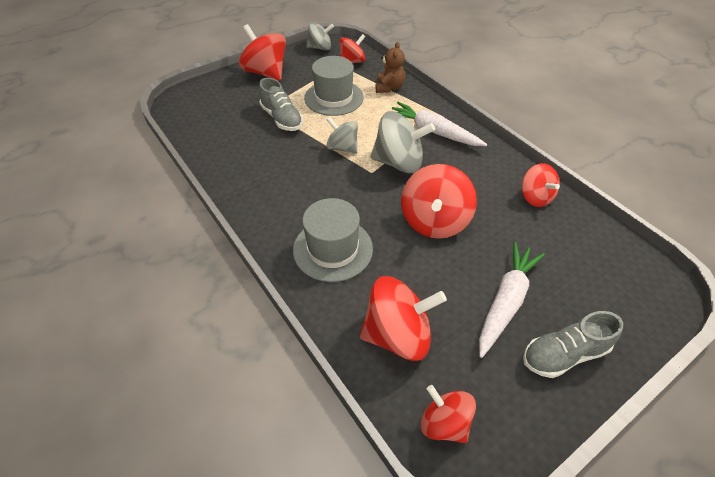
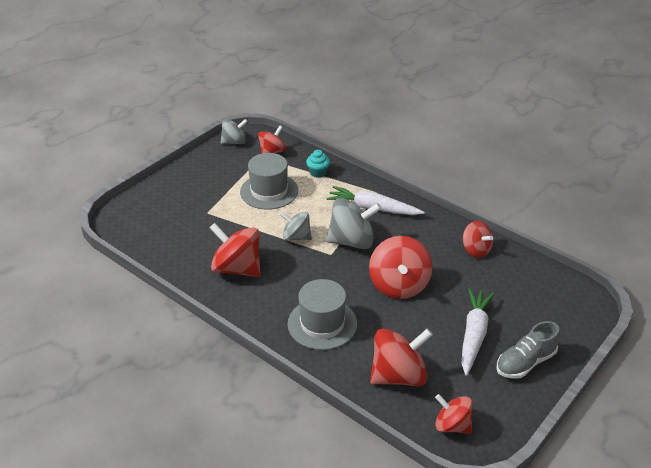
camera: 15 degrees left, 10 degrees down
red spinning top [239,24,286,81] -> red spinning top moved to [209,223,261,277]
grey shoe [259,78,303,131] -> none
brown teddy bear [375,42,405,93] -> turquoise cupcake [306,150,330,178]

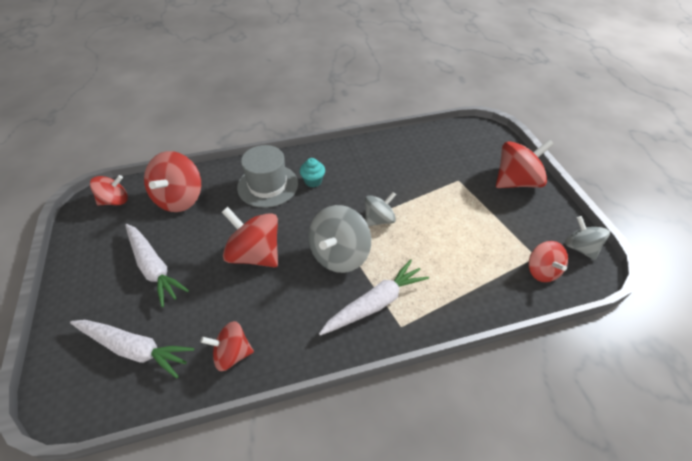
camera: 125 degrees right, 10 degrees up
red spinning top [209,223,261,277] -> red spinning top moved to [496,139,554,188]
grey spinning top [220,119,248,144] -> grey spinning top turned 135 degrees clockwise [565,216,610,260]
grey hat [240,153,298,210] -> none
turquoise cupcake [306,150,330,178] -> turquoise cupcake moved to [300,158,325,187]
grey shoe [496,321,560,379] -> none
none -> white carrot [70,320,194,379]

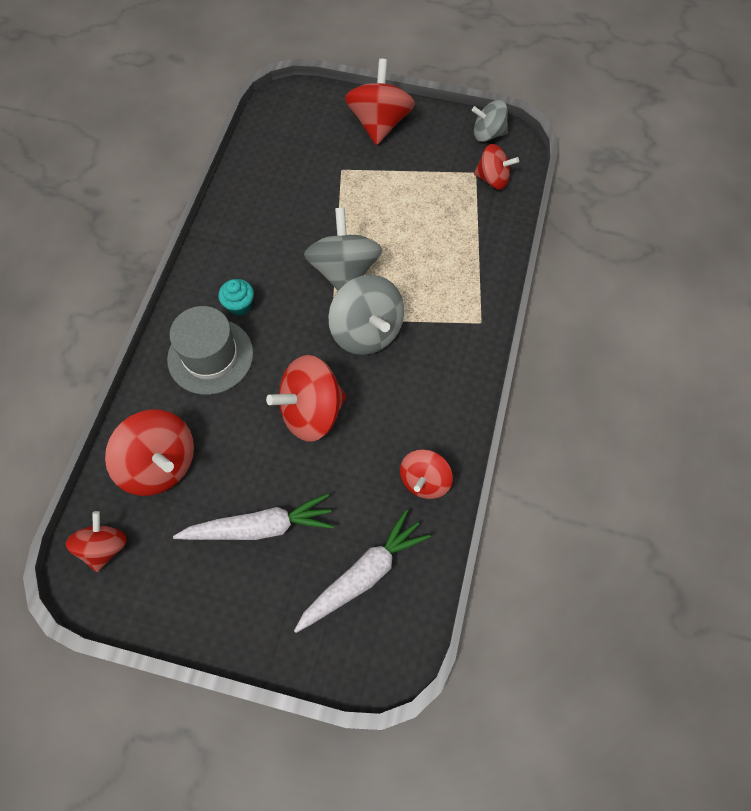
camera: 60 degrees left, 15 degrees up
white carrot [319,259,429,336] -> none
grey spinning top [365,192,396,226] -> grey spinning top [304,208,382,290], size x1.61

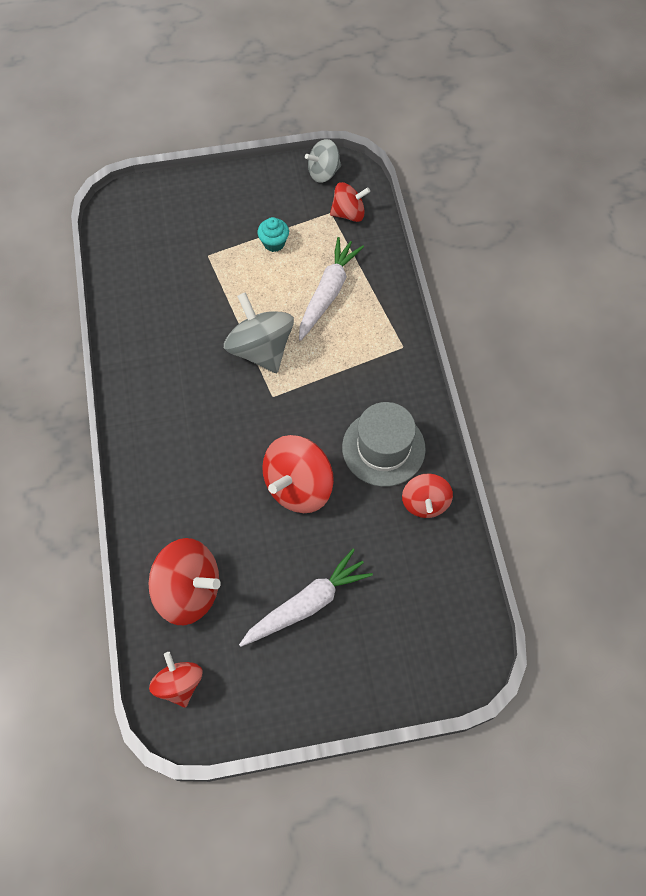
camera: 25 degrees left, 0 degrees up
grey hat [167,306,253,395] -> grey hat moved to [342,402,426,487]
turquoise cupcake [218,279,254,316] -> turquoise cupcake moved to [257,217,289,252]
white carrot [294,510,431,633] -> white carrot moved to [299,237,364,341]
grey spinning top [328,275,404,355] -> none
red spinning top [345,59,415,145] -> none

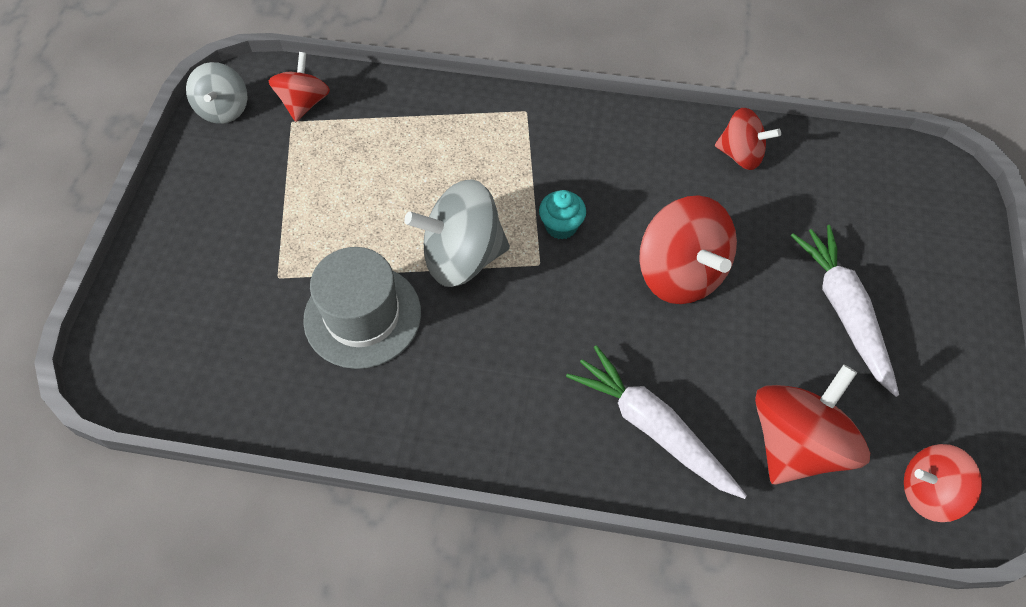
camera: 70 degrees left, 5 degrees down
turquoise cupcake [257,217,289,252] -> turquoise cupcake moved to [539,190,586,240]
white carrot [299,237,364,341] -> white carrot moved to [566,345,747,499]
grey hat [342,402,426,487] -> grey hat moved to [303,247,421,369]

